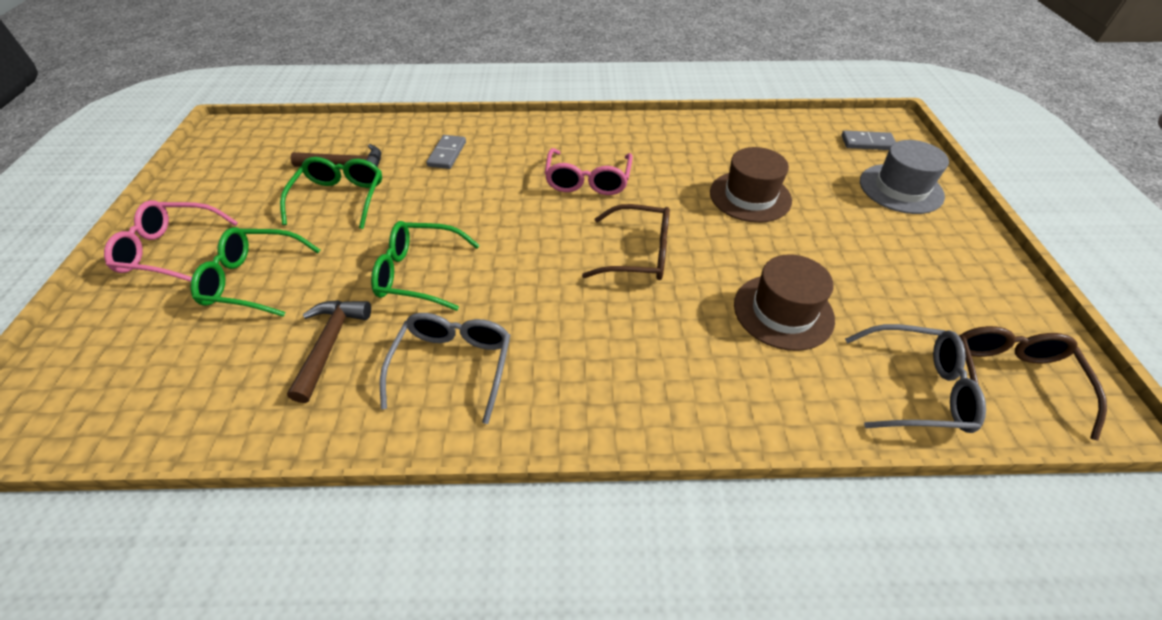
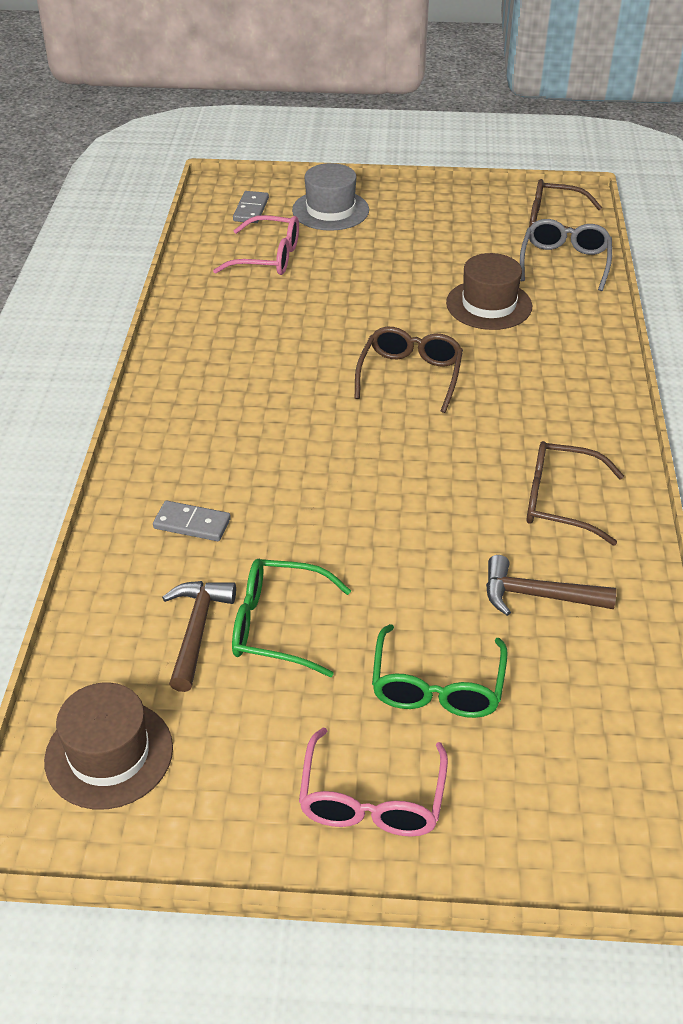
camera: 85 degrees left, 5 degrees down
green glasses [371,221,480,311] -> none
grey glasses [380,313,510,424] -> brown glasses [526,441,624,545]
pink glasses [544,148,633,195] -> pink glasses moved to [213,215,299,275]
brown hat [710,147,792,223] -> brown hat moved to [44,682,173,809]

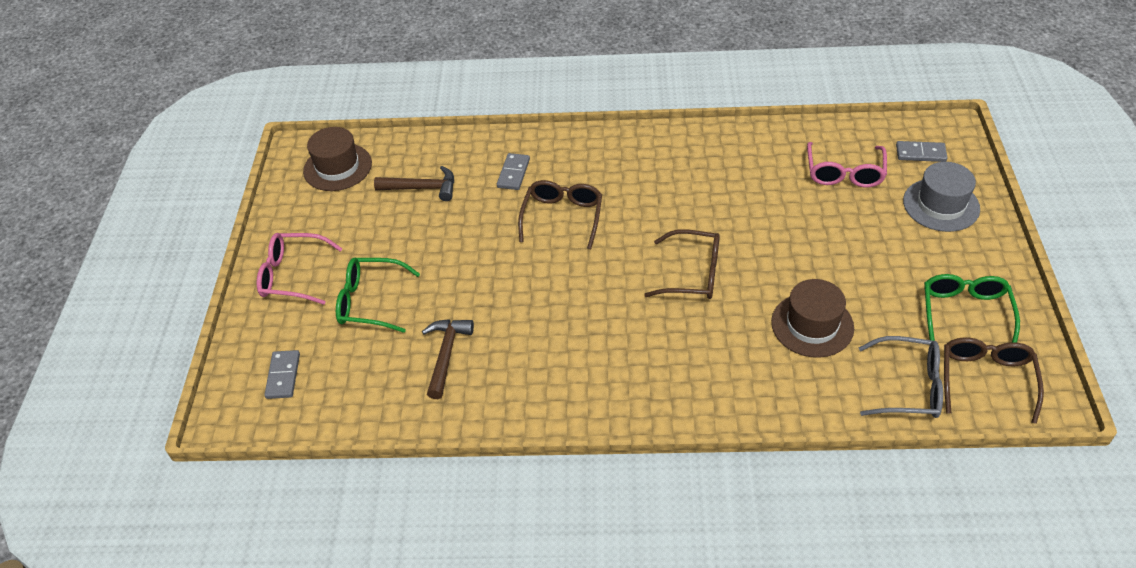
camera: 90 degrees right, 5 degrees up
green glasses [232,559,351,677] -> green glasses moved to [924,274,1020,343]
brown glasses [526,441,624,545] -> brown glasses moved to [518,180,602,249]
none -> grey domino [264,350,300,399]

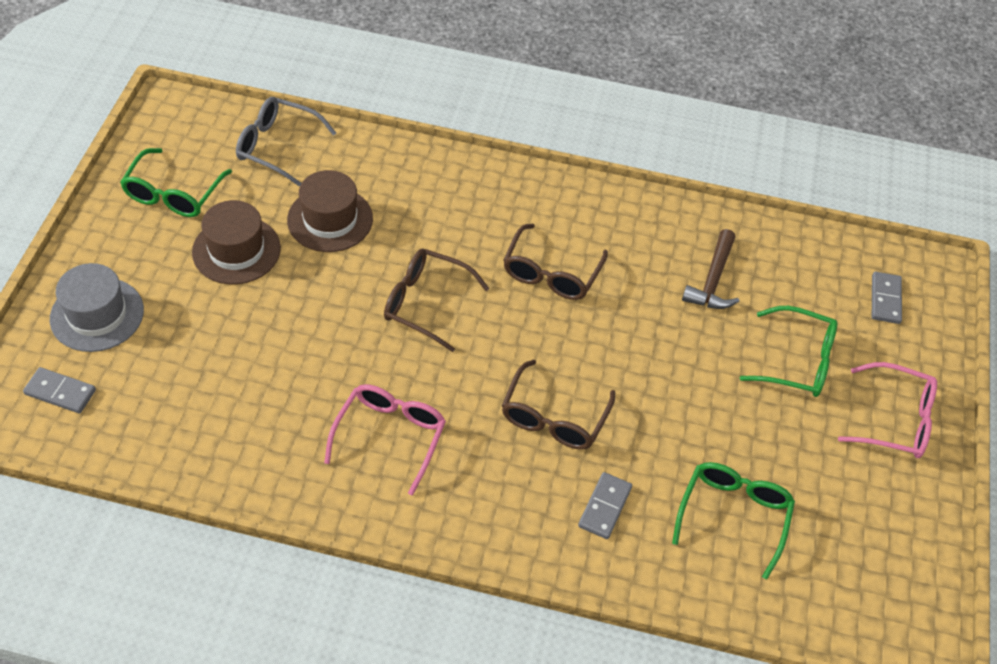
camera: 175 degrees left, 5 degrees up
brown hat [303,127,372,191] -> brown hat moved to [192,200,281,284]
brown hammer [374,166,454,201] -> green glasses [672,462,795,579]
pink glasses [807,142,887,188] -> pink glasses moved to [324,384,446,496]
brown glasses [944,337,1044,424] -> brown glasses moved to [503,224,608,300]

